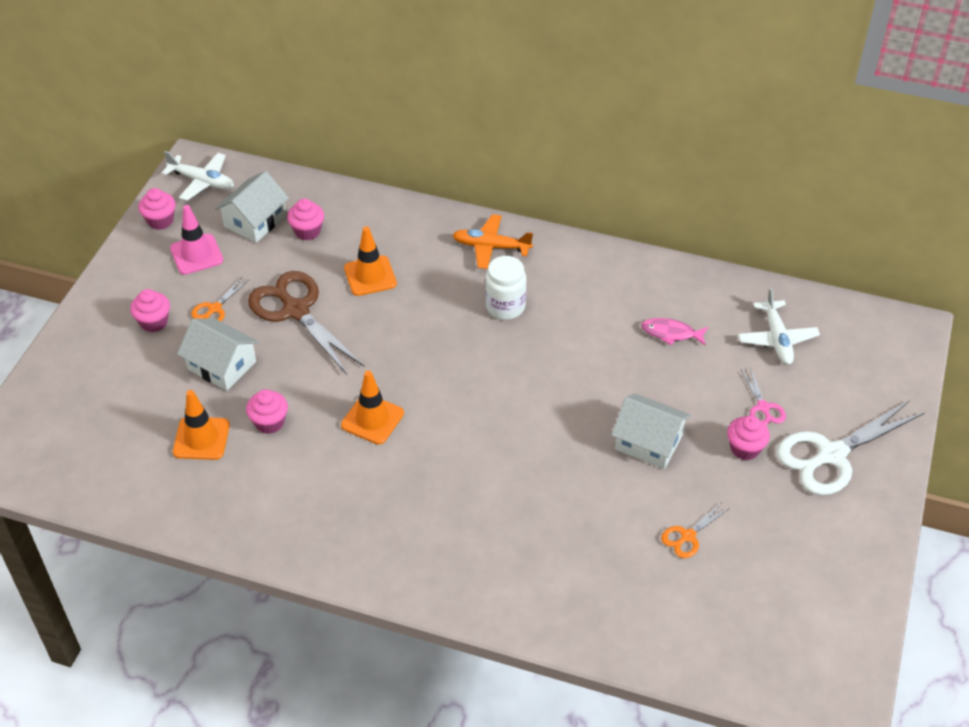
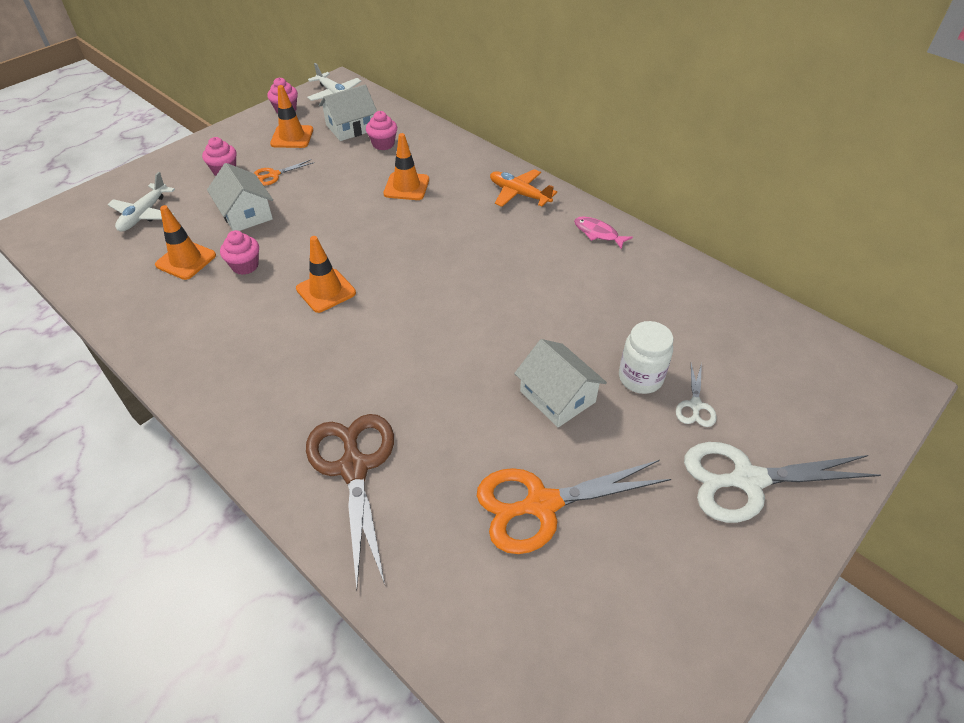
camera: 25 degrees right, 0 degrees up
pink traffic cone [170,205,223,275] -> orange traffic cone [270,85,313,148]
brown scissors [248,271,364,374] -> brown scissors moved to [306,414,394,589]
white jar [485,256,526,320] -> white jar moved to [619,321,673,394]
pink fish [641,318,708,345] -> pink fish moved to [574,216,633,249]
orange scissors [661,502,730,558] -> orange scissors [477,460,671,554], size x2.11
pink cupcake [727,415,770,460] -> none
white plane [738,288,820,365] -> white plane moved to [107,172,175,232]
pink scissors [741,367,786,425] -> white scissors [676,363,717,427]

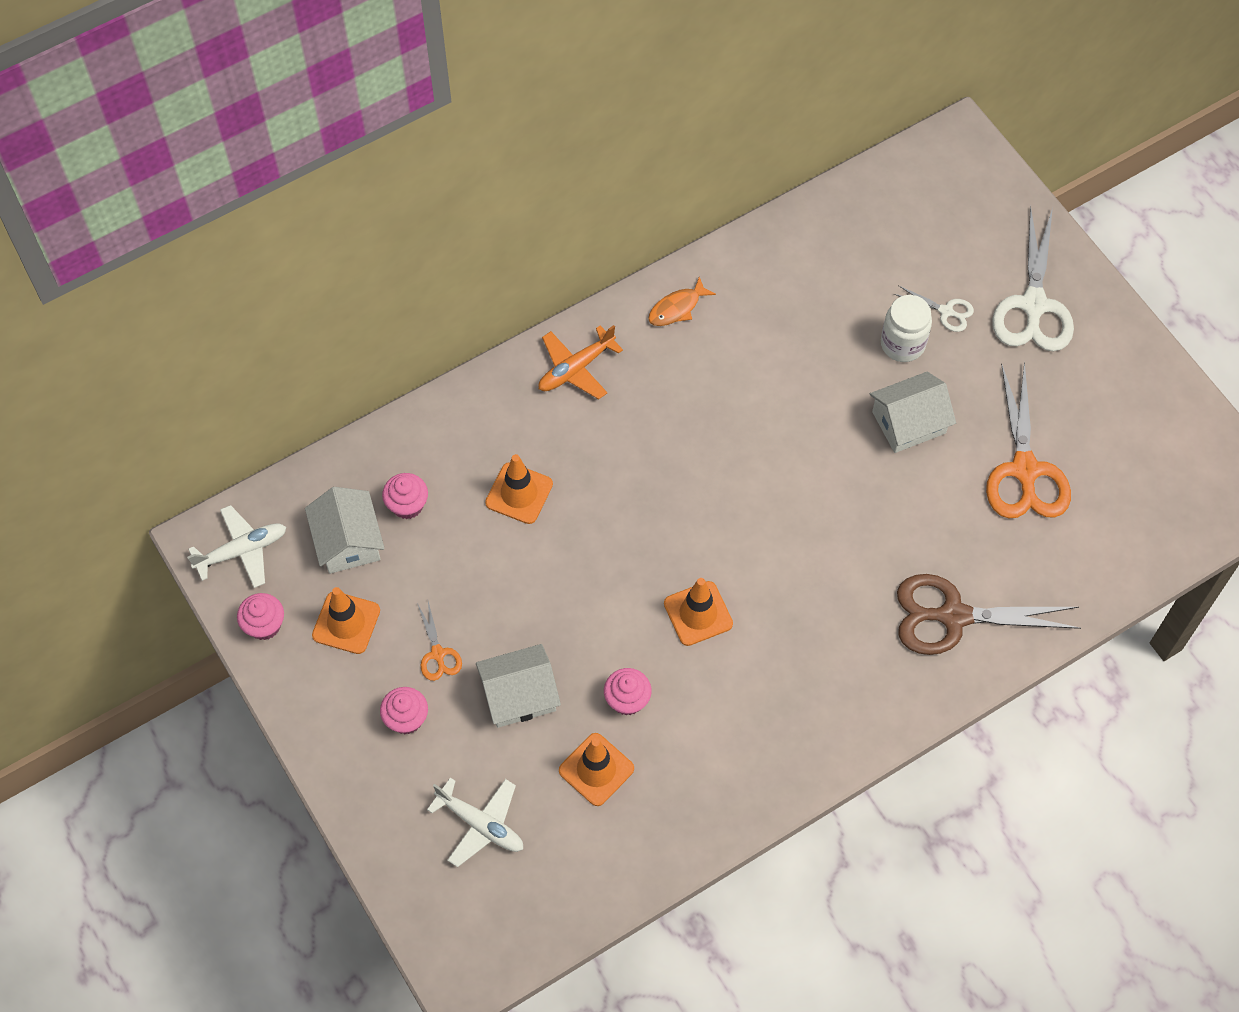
camera: 75 degrees left, 15 degrees up
pink fish [574,216,633,249] -> orange fish [648,277,716,326]

